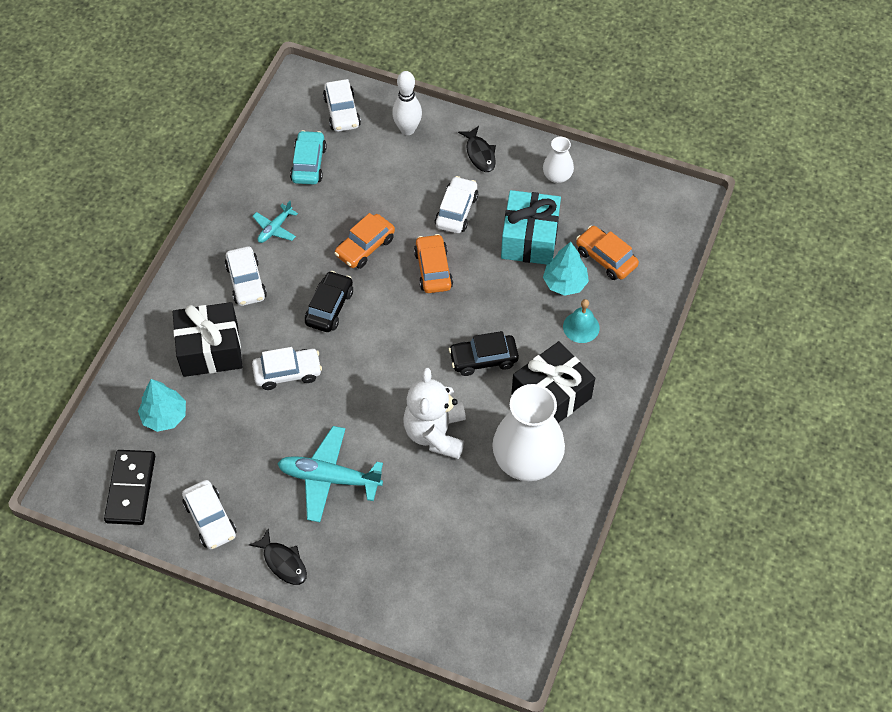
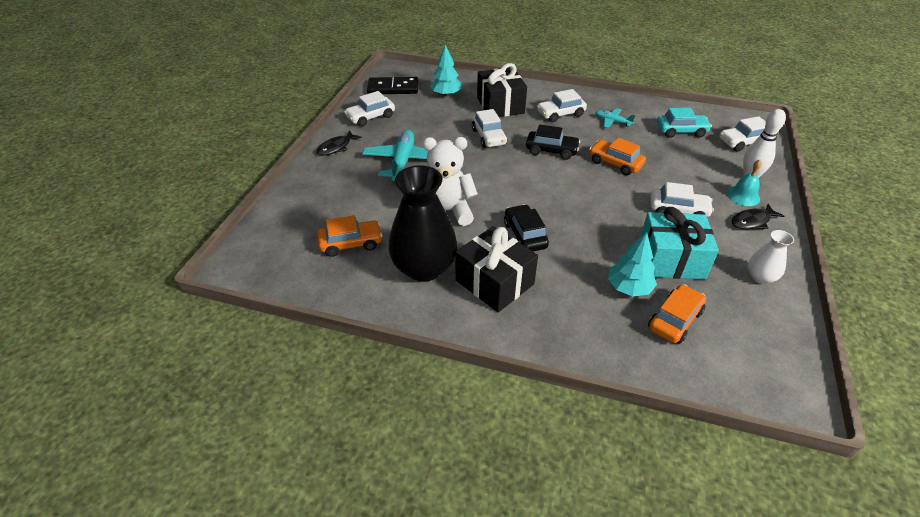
camera: 85 degrees right, 15 degrees down
orange car [414,234,453,293] -> orange car moved to [317,215,382,257]
white vase [492,384,565,481] -> black vase [388,165,457,282]
turquoise bell [563,299,600,343] -> turquoise bell moved to [727,160,762,206]

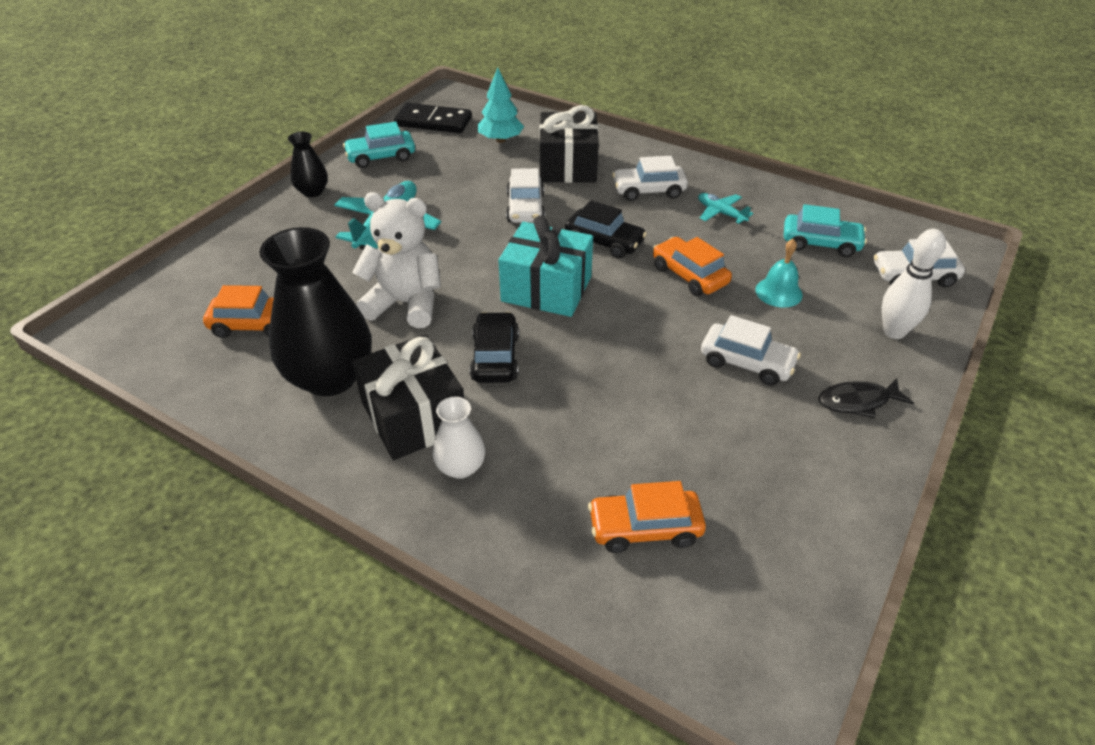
camera: 15 degrees right, 0 degrees up
black fish [316,130,362,156] -> black vase [288,132,328,197]
white car [344,91,395,127] -> turquoise car [343,122,415,168]
turquoise tree [608,232,657,296] -> none
turquoise gift [640,207,719,280] -> turquoise gift moved to [498,215,593,317]
orange car [648,284,706,344] -> orange car turned 150 degrees counterclockwise [588,481,706,553]
turquoise bell [727,160,762,206] -> turquoise bell moved to [755,239,803,307]
white vase [748,230,794,284] -> white vase moved to [433,397,485,479]

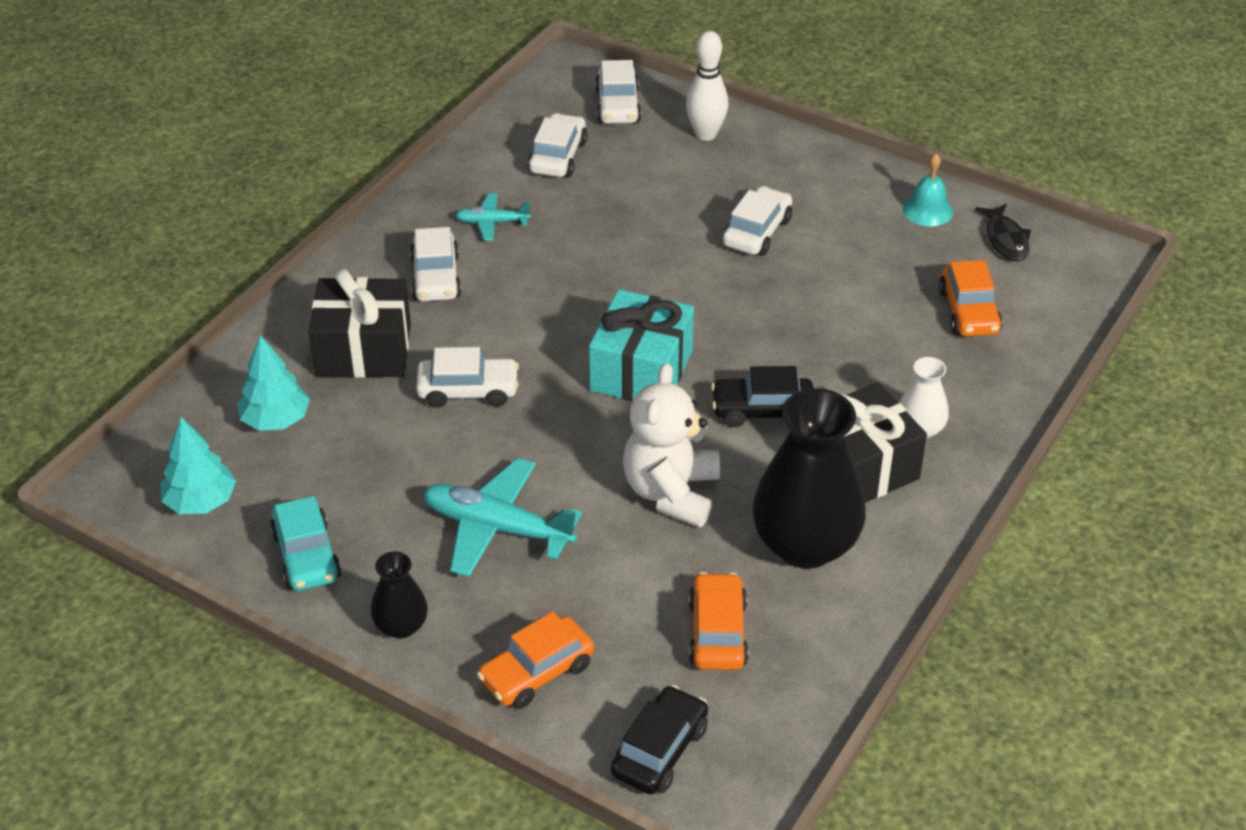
camera: 90 degrees left, 0 degrees up
black domino [394,103,472,133] -> turquoise tree [161,417,236,514]
black car [565,200,647,259] -> black car moved to [611,685,708,794]
orange car [653,237,732,296] -> orange car moved to [477,611,594,709]
turquoise plane [698,193,753,224] -> turquoise plane turned 45 degrees clockwise [456,193,531,241]
turquoise bell [755,239,803,307] -> turquoise bell moved to [903,153,953,226]
turquoise car [784,204,867,257] -> white car [528,113,588,177]
black fish [818,378,914,418] -> black fish moved to [975,204,1031,262]

